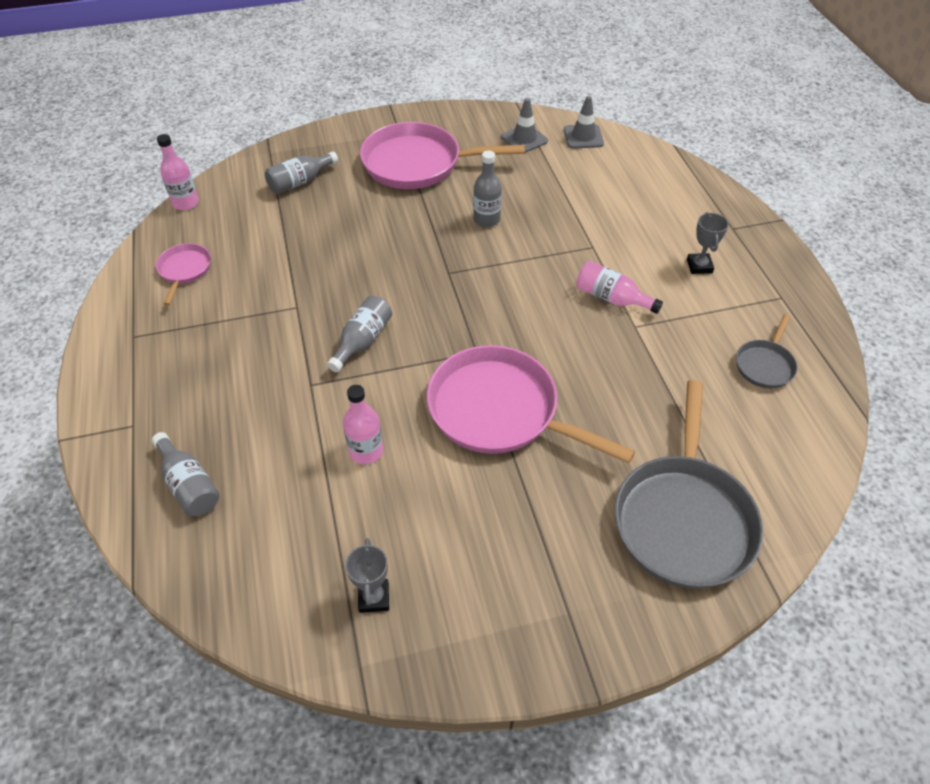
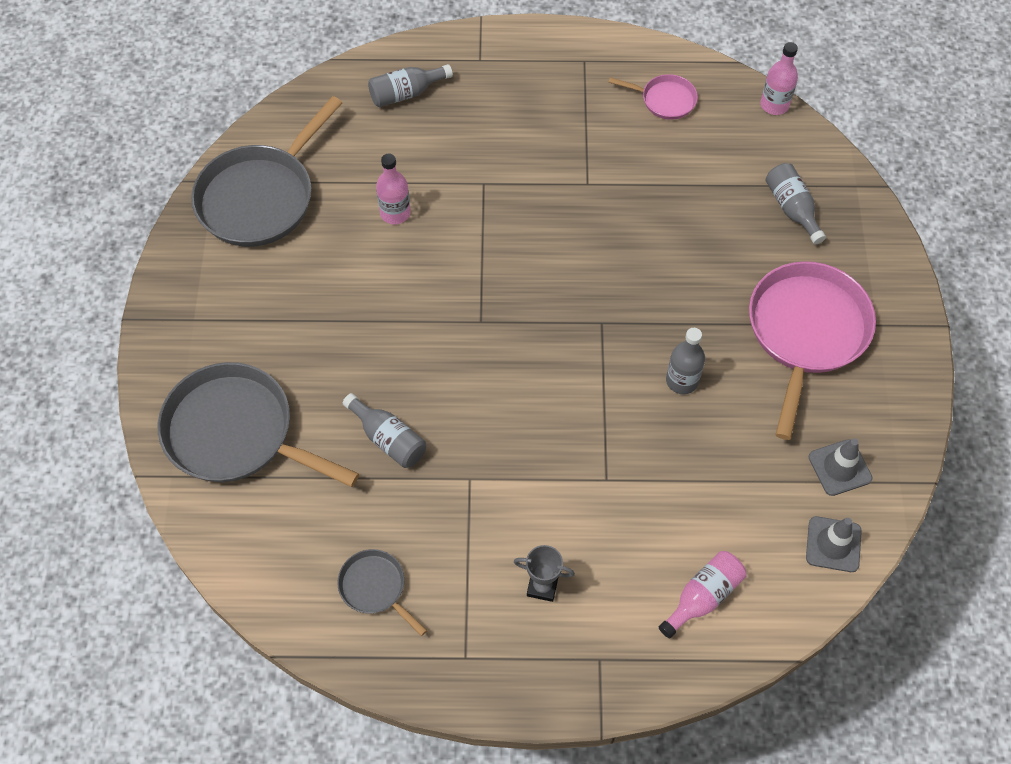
camera: 105 degrees right, 10 degrees up
grey bottle [327,296,392,373] -> grey bottle moved to [343,393,426,468]
grey trophy [345,538,389,613] -> grey pan [191,96,342,247]
pink pan [427,345,635,463] -> none
pink bottle [576,261,663,314] -> pink bottle moved to [659,551,746,639]

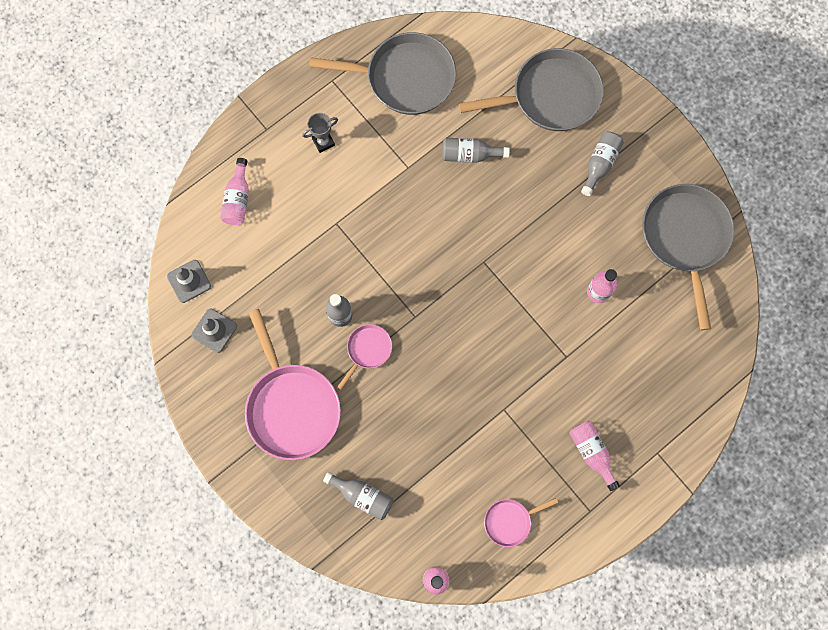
camera: 140 degrees right, 15 degrees up
grey pan [337,549,427,636] -> grey pan [309,32,456,115], size x2.07
grey bottle [368,64,453,107] -> grey bottle moved to [581,132,624,196]
none -> pink pan [337,324,392,390]
none -> pink bottle [569,421,620,491]

